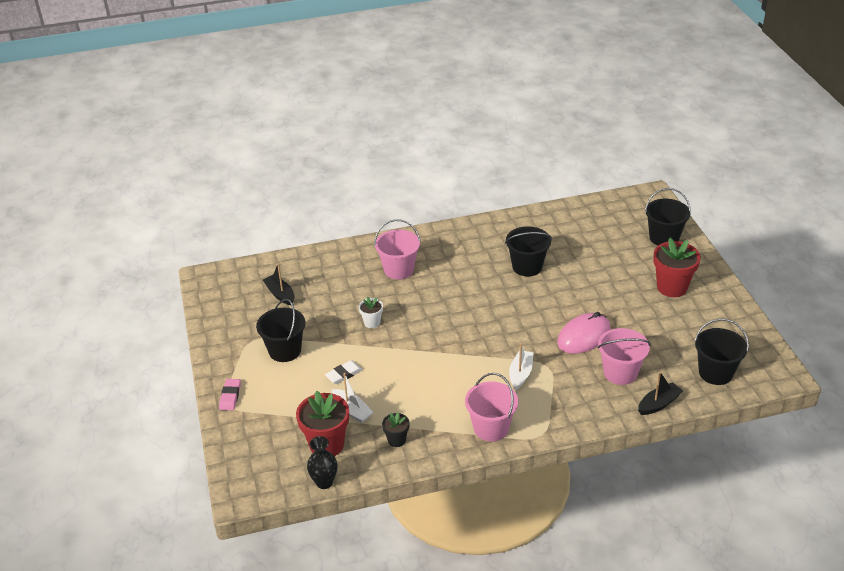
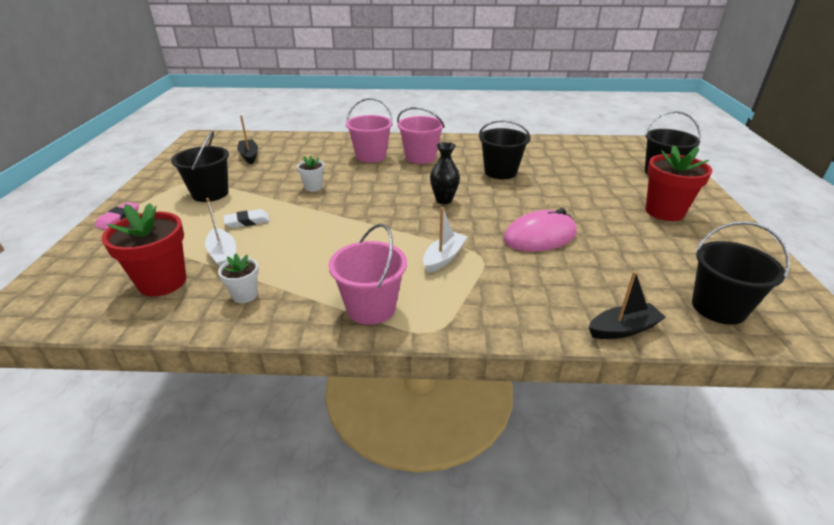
camera: 15 degrees right, 5 degrees down
black vase [307,436,338,489] -> black vase moved to [430,142,460,204]
black flower pot [382,412,409,447] -> white flower pot [218,253,259,303]
pink bucket [598,328,651,385] -> pink bucket moved to [397,107,445,164]

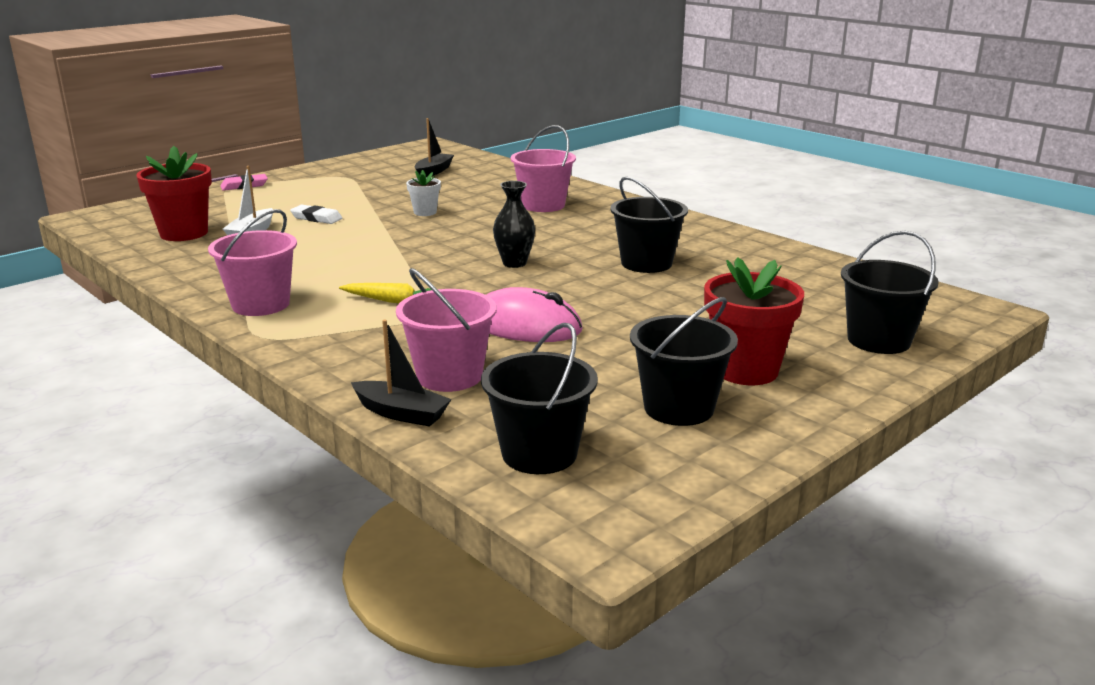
camera: 45 degrees right, 10 degrees down
black bucket [171,131,229,202] -> black bucket moved to [630,297,738,426]
white flower pot [218,253,259,303] -> none
pink bucket [397,107,445,164] -> pink bucket moved to [396,268,497,392]
white boat [423,207,468,273] -> yellow carrot [339,283,431,303]

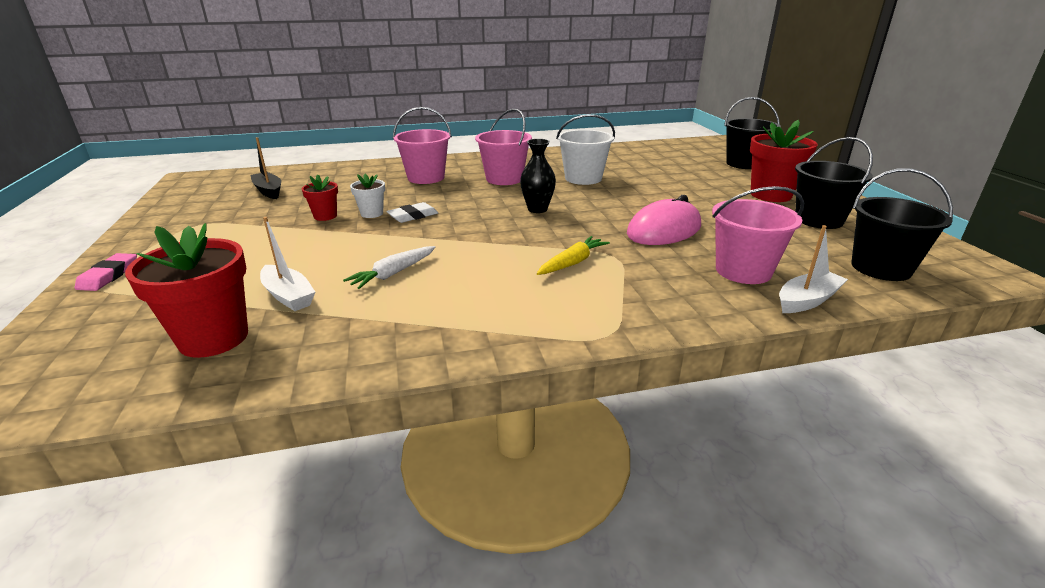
camera: 60 degrees left, 5 degrees up
pink bucket [208,209,297,316] -> pink bucket moved to [475,109,532,185]
white eraser [290,205,342,224] -> white eraser moved to [386,202,438,223]
black boat [351,320,452,427] -> white boat [779,225,848,313]
black bucket [610,177,688,273] -> white bucket [556,114,615,185]
none -> red flower pot [302,174,338,221]
none -> white carrot [343,246,435,289]

